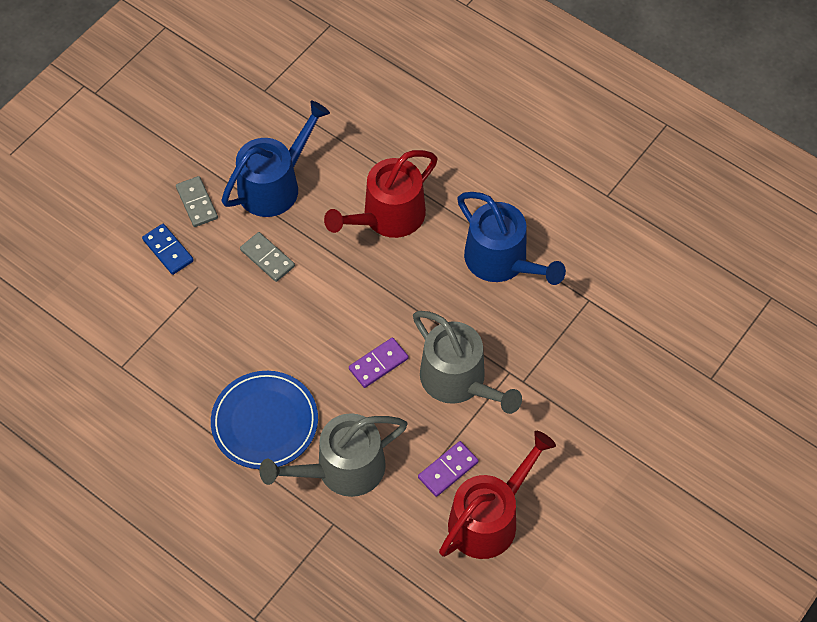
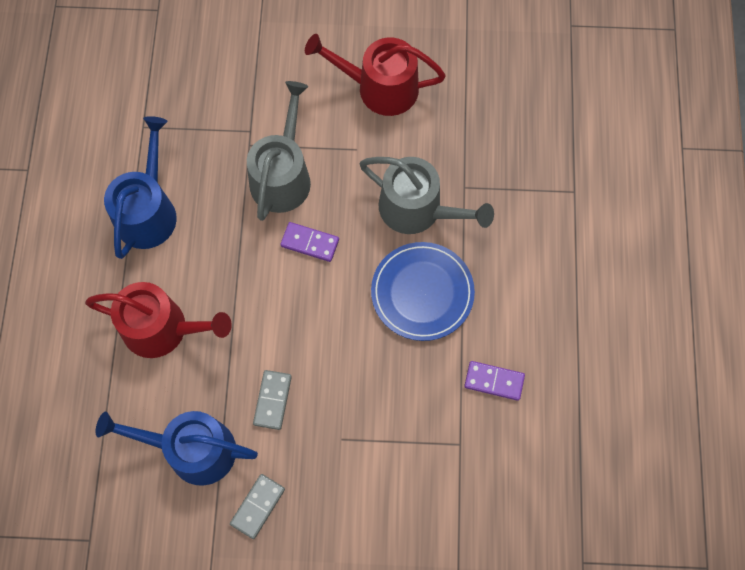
camera: 125 degrees left, 10 degrees up
blue domino [142,224,194,275] -> none
purple domino [418,441,479,497] -> purple domino moved to [464,361,525,401]

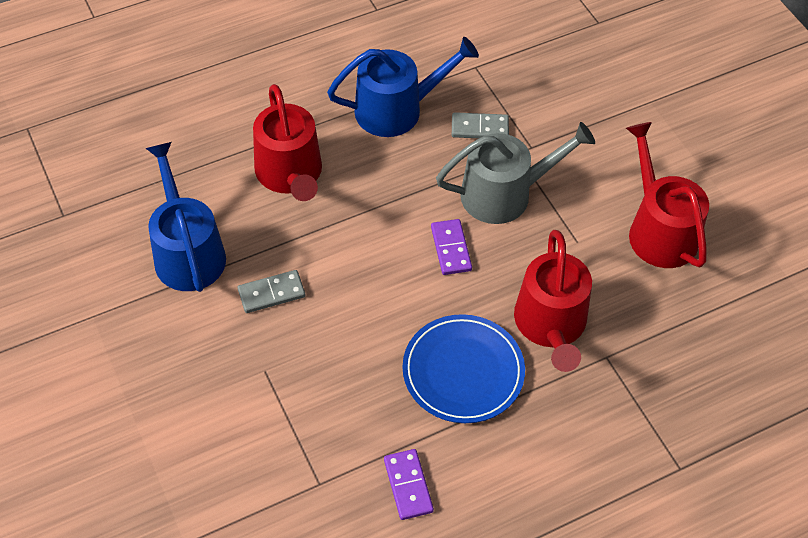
camera: 60 degrees right, 15 degrees down
grey domino [230,474,285,539] -> grey domino moved to [452,112,509,138]
grey watering can [360,157,494,234] -> red watering can [514,230,592,372]

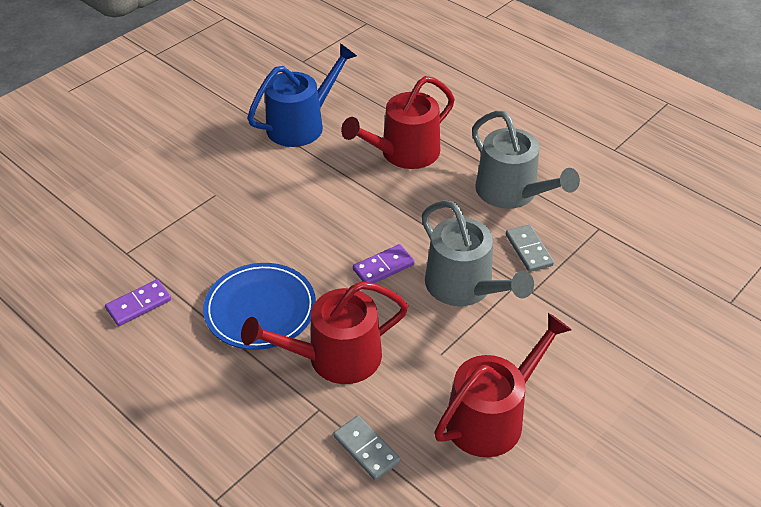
camera: 70 degrees right, 10 degrees down
grey domino [238,270,305,313] -> grey domino moved to [333,416,401,481]
blue watering can [327,37,479,137] -> grey watering can [472,111,580,209]

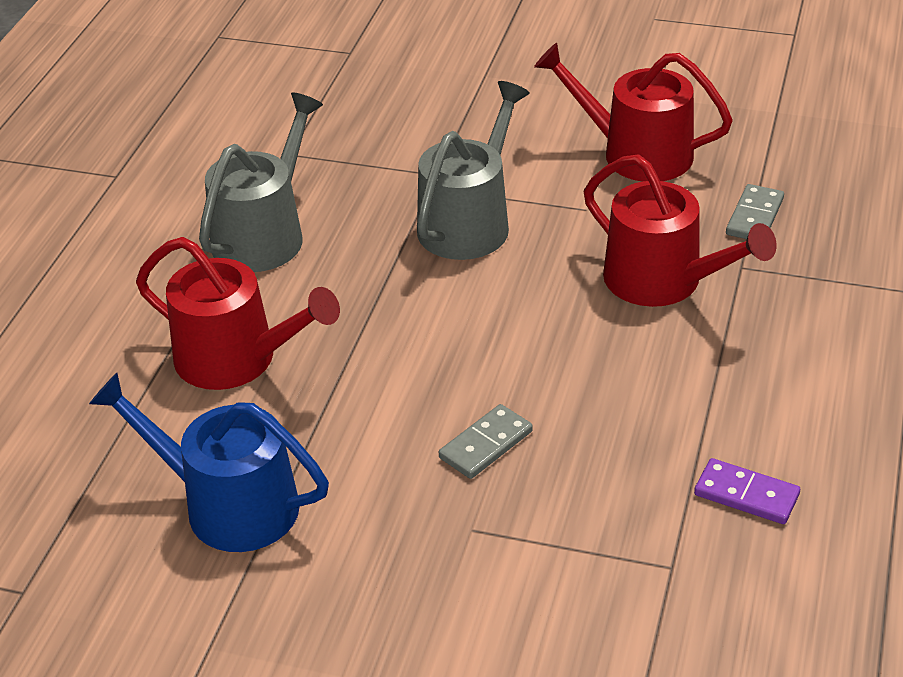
camera: 115 degrees left, 5 degrees down
blue plate [203,263,316,350] -> none
purple domino [353,244,415,283] -> none
grey domino [506,225,554,272] -> grey domino moved to [439,404,533,479]

